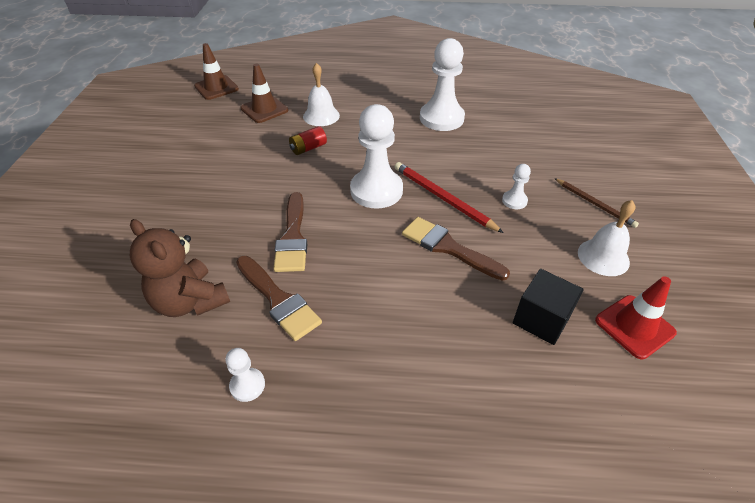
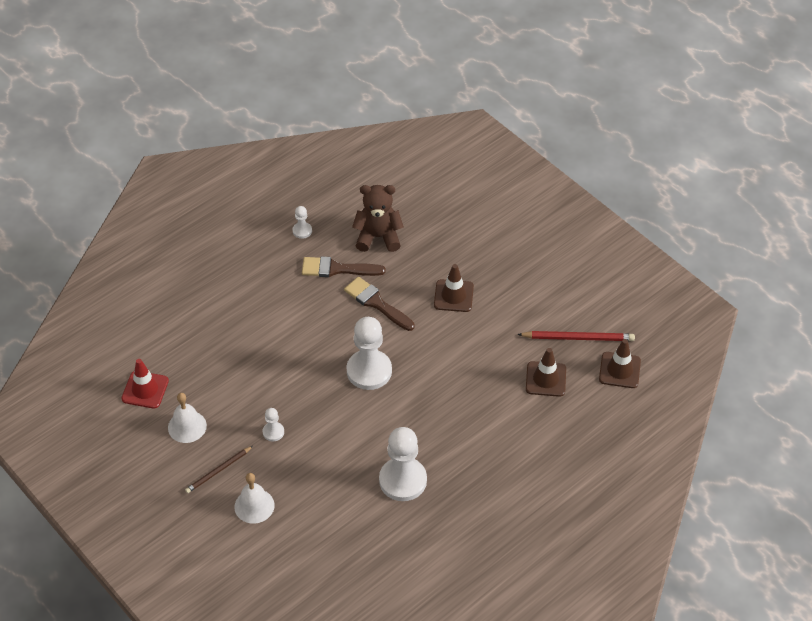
camera: 135 degrees right, 5 degrees up
red battery [289,126,327,155] -> none
white bell [303,63,340,126] -> white bell moved to [234,473,275,524]
red pencil [395,162,504,233] -> red pencil moved to [517,331,635,341]
brown brush [402,217,510,281] -> none
black cube [513,269,584,345] -> none
brown pencil [554,178,639,228] -> brown pencil turned 45 degrees counterclockwise [185,446,253,493]
none -> brown traffic cone [434,264,474,312]

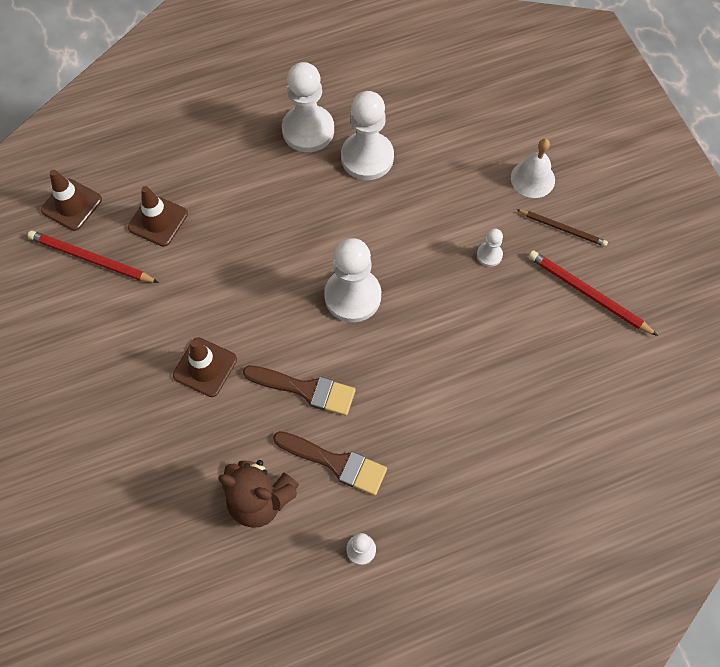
camera: 160 degrees left, 15 degrees up
red traffic cone [121,359,169,409] -> none
white bell [168,393,207,443] -> red pencil [528,251,658,336]
brown pencil [185,446,253,493] -> brown pencil turned 45 degrees clockwise [516,209,608,247]
brown brush [344,277,415,331] -> brown brush turned 45 degrees counterclockwise [243,366,356,416]
none -> white pawn [282,62,334,152]

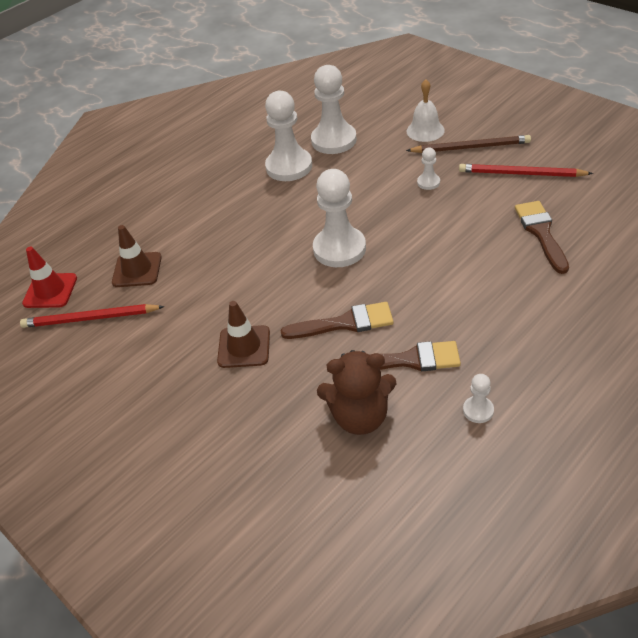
camera: 20 degrees left, 20 degrees down
brown traffic cone [41,169,102,231] -> red traffic cone [22,247,77,308]
white pawn [282,62,334,152] -> white pawn moved to [311,65,357,154]
brown pencil [516,209,608,247] -> brown pencil [406,135,531,153], size x1.50
none -> brown brush [515,201,569,274]

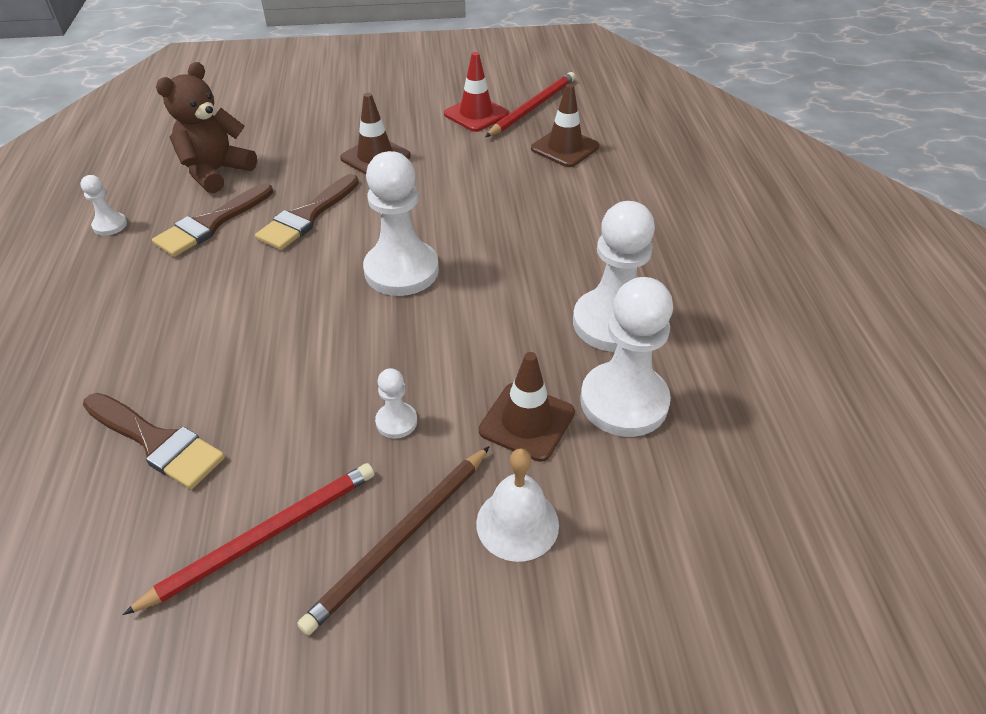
camera: 125 degrees right, 0 degrees up
red traffic cone [22,247,77,308] -> red traffic cone moved to [444,52,509,132]
none -> brown traffic cone [479,352,575,462]

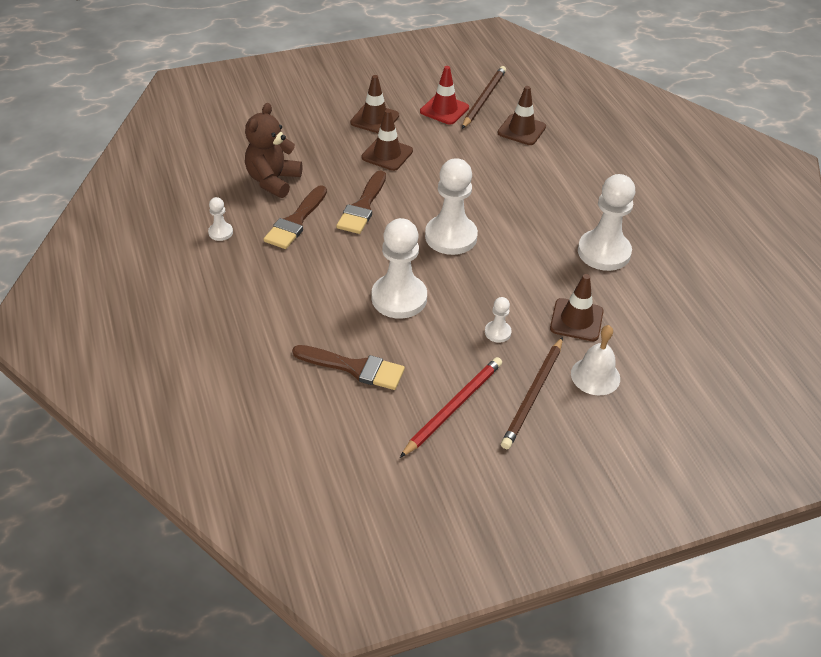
camera: 15 degrees left, 0 degrees up
red pencil [485,72,575,137] -> brown pencil [462,66,506,129]
white pawn [580,277,673,437] -> white pawn moved to [371,218,427,319]
none -> brown traffic cone [350,75,399,133]

